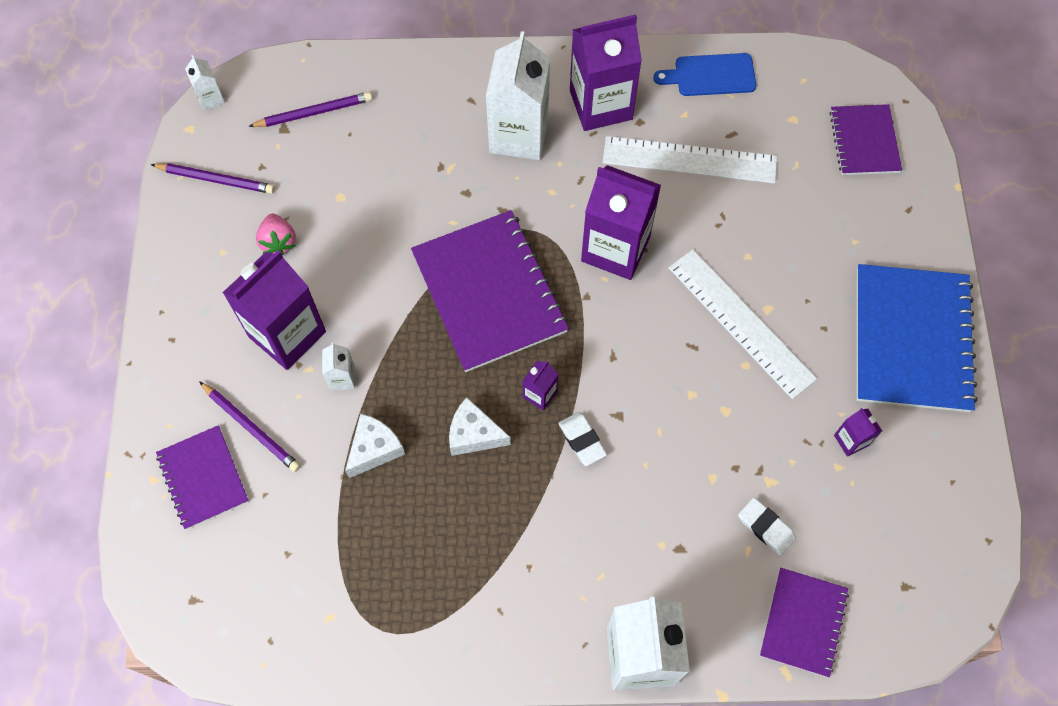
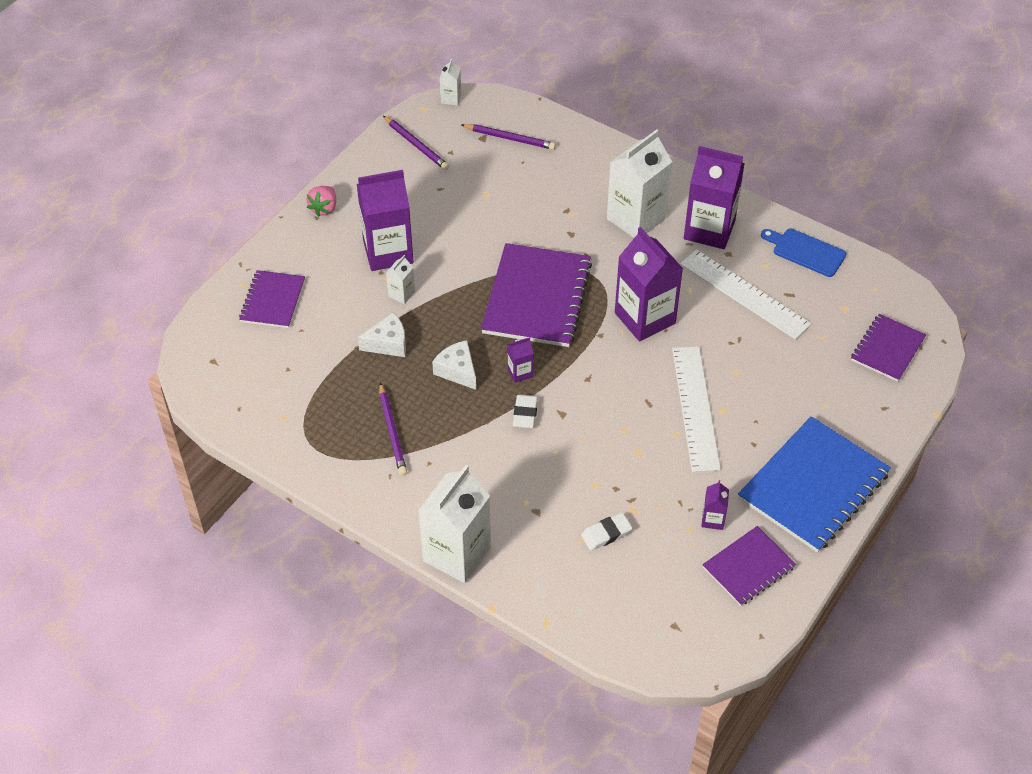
camera: 35 degrees right, 15 degrees down
purple pencil [199,381,301,472] -> purple pencil moved to [379,383,407,475]
pink strawberry [256,214,296,256] -> pink strawberry moved to [307,186,336,217]
white eraser [738,498,796,556] -> white eraser turned 75 degrees clockwise [581,513,632,551]
purple notebook [760,568,849,677] -> purple notebook moved to [702,526,796,606]

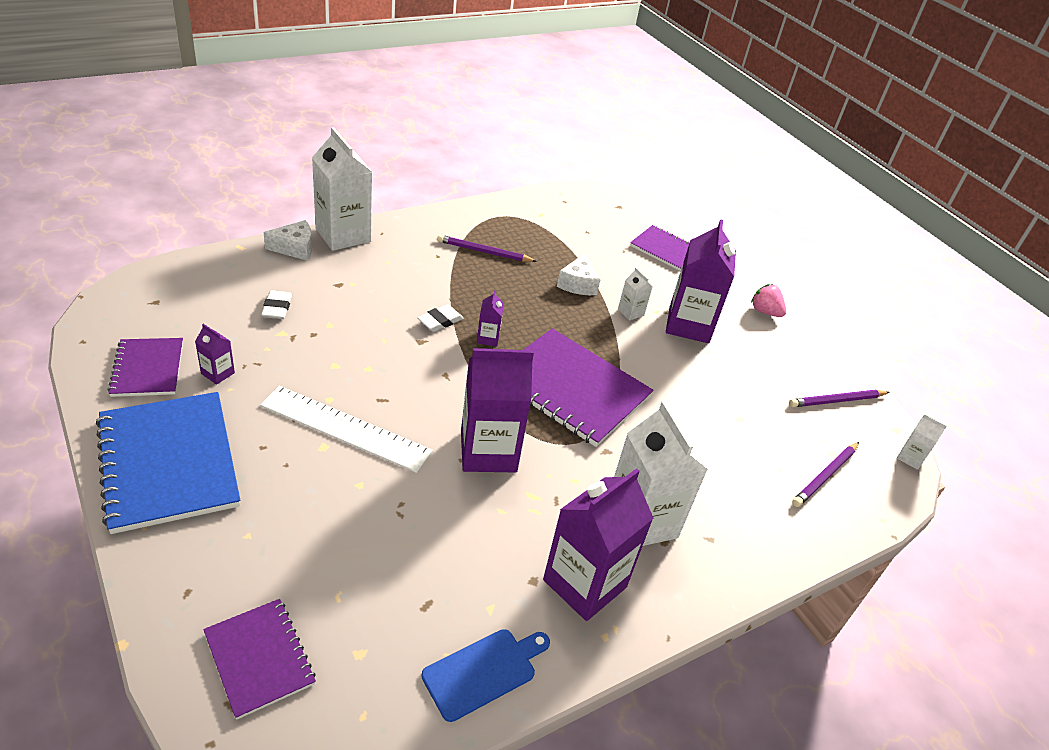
camera: 110 degrees right, 10 degrees down
white cheese [432,340,476,390] -> white cheese moved to [264,220,312,261]
white eraser [513,394,538,428] -> white eraser turned 75 degrees counterclockwise [417,304,464,332]
white ruler [680,249,812,340] -> none

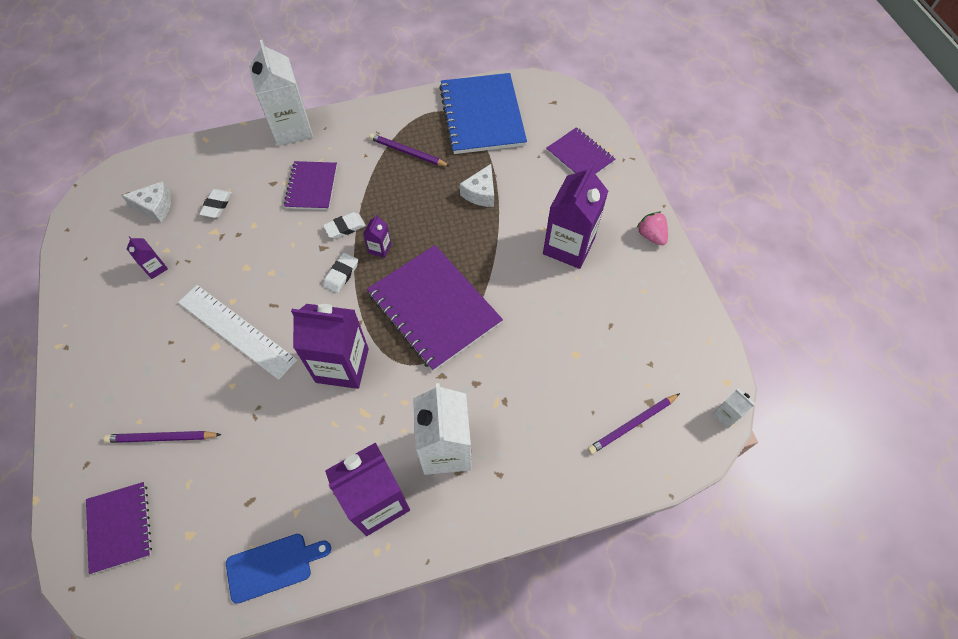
camera: 20 degrees right, 20 degrees up
blue notebook [96,392,240,534] -> blue notebook moved to [439,73,527,154]
purple notebook [107,338,183,397] -> purple notebook moved to [284,161,337,210]
white cheese [264,220,312,261] -> white cheese moved to [121,181,171,222]
white carton [618,268,652,321] -> none
purple pencil [789,390,889,407] -> purple pencil moved to [103,431,222,443]
none -> white eraser [323,253,358,293]

